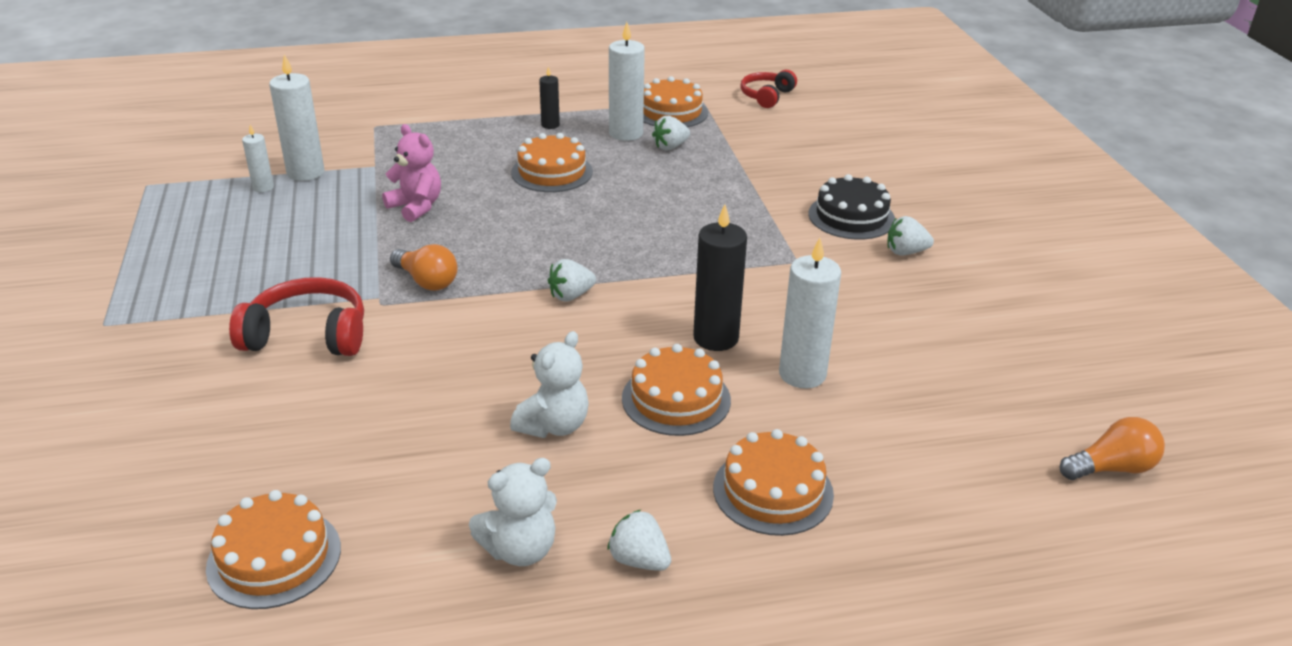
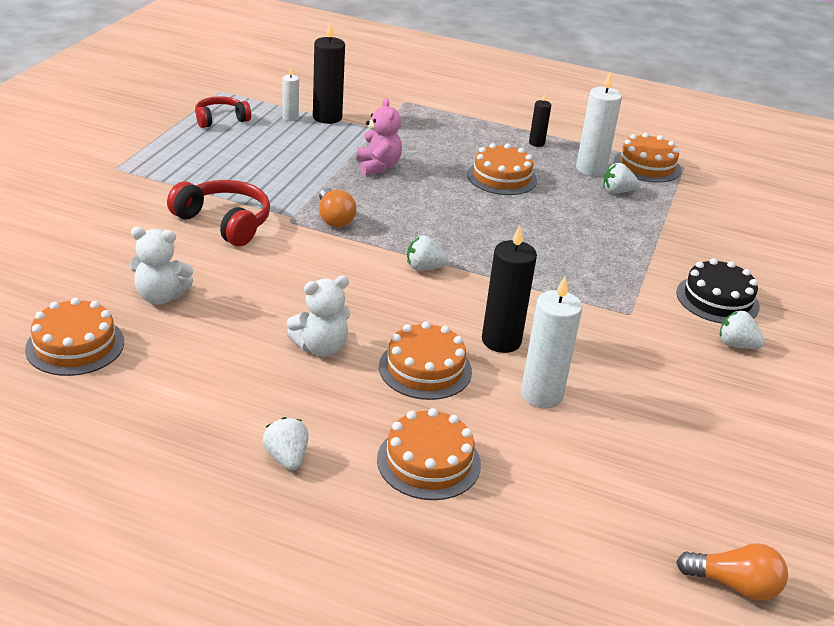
camera: 30 degrees right, 0 degrees up
white candle [269,54,324,181] -> black candle [313,21,345,124]
white teddy bear [469,458,557,566] -> white teddy bear moved to [130,227,193,304]
red headphones [740,70,797,108] -> red headphones moved to [195,96,251,128]

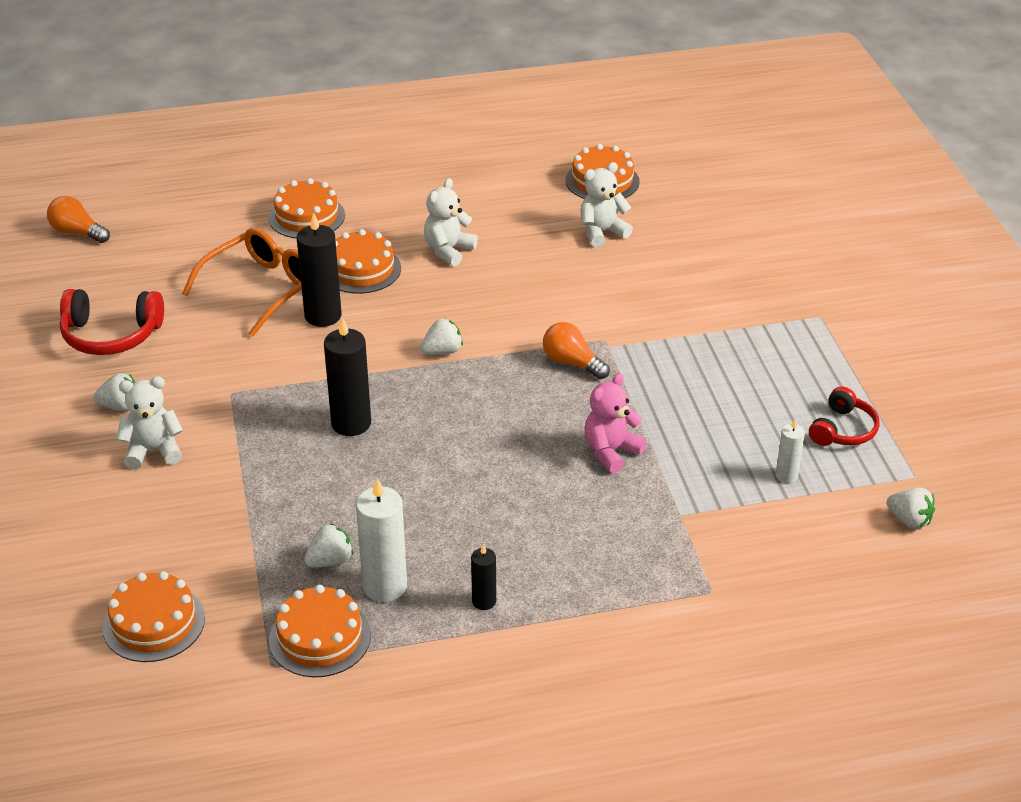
camera: 150 degrees right, 5 degrees up
red headphones [167,180,270,246] -> red headphones moved to [60,289,164,355]
white strawberry [262,417,308,470] -> white strawberry moved to [887,488,935,529]
black candle [313,21,345,124] -> black candle moved to [324,317,371,436]
pink teddy bear [356,98,402,175] -> pink teddy bear turned 90 degrees clockwise [584,373,647,473]
orange cake [467,143,537,195] -> orange cake moved to [103,571,205,662]
white candle [521,276,582,409] -> orange glasses [182,228,302,337]
black cake [676,258,760,324] -> white teddy bear [116,376,183,469]
orange light bulb [676,543,788,601] -> orange light bulb turned 45 degrees clockwise [47,196,110,243]

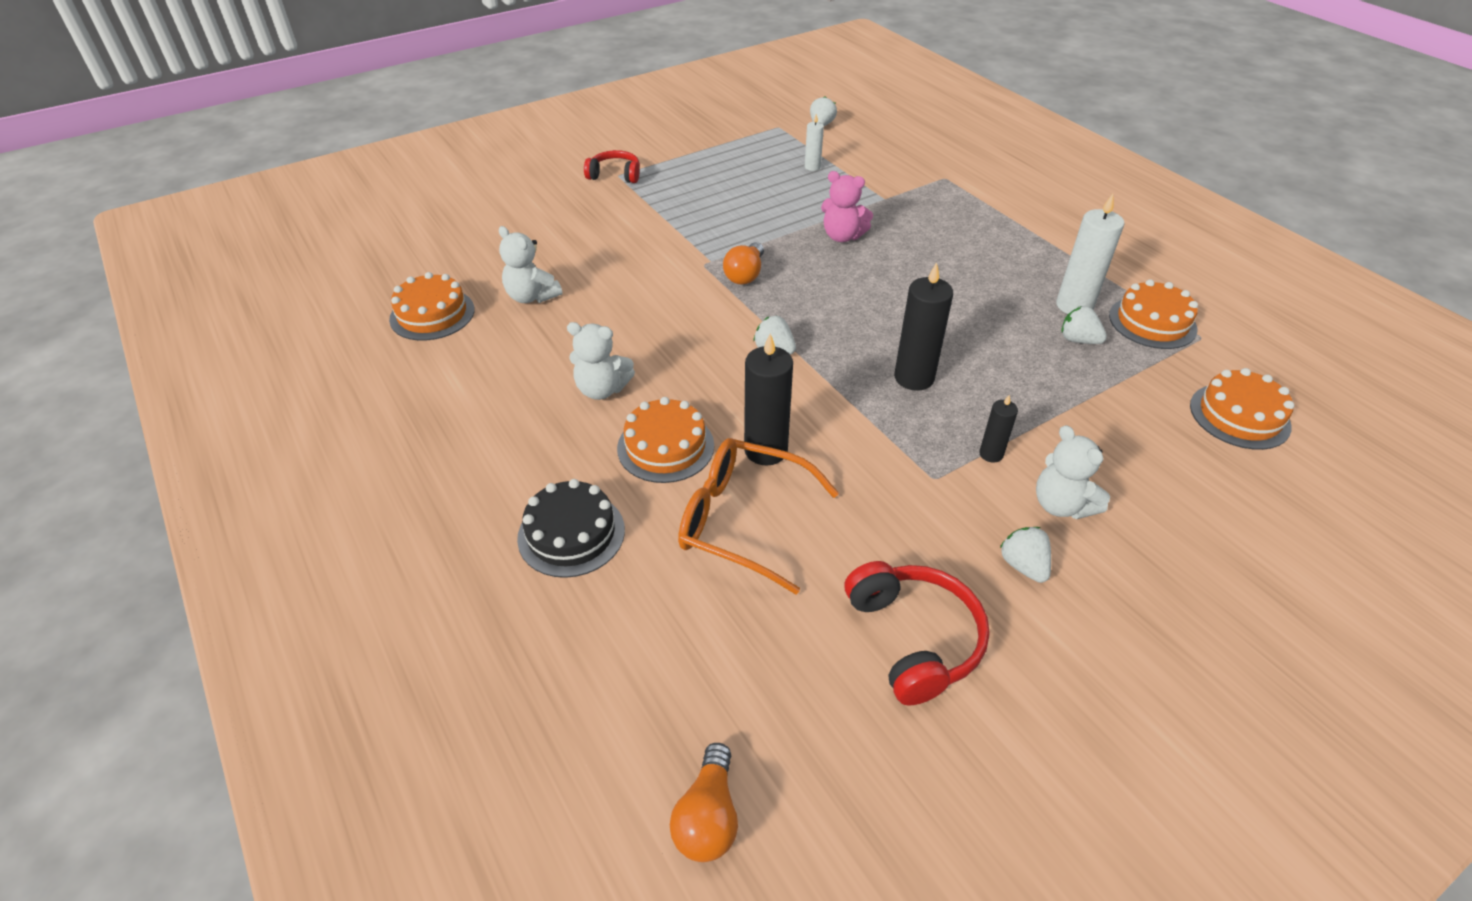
camera: 110 degrees left, 5 degrees up
orange cake [269,178,345,239] -> black cake [517,479,625,578]
black candle [471,544,496,610] -> black candle moved to [979,394,1018,463]
red headphones [809,387,880,446] -> red headphones moved to [584,150,640,183]

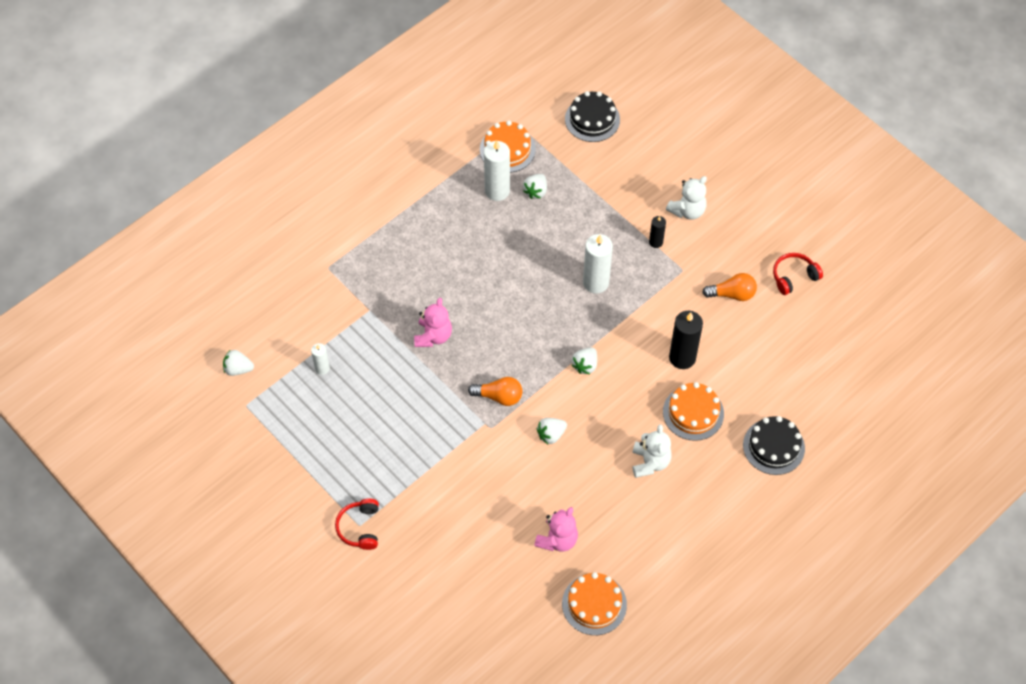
camera: 100 degrees left, 15 degrees up
white teddy bear [499,226,562,303] -> pink teddy bear [534,507,578,552]
orange light bulb [670,743,738,862] -> orange light bulb moved to [702,273,757,301]
orange glasses [678,438,839,595] -> none
red headphones [845,561,990,706] -> red headphones [773,253,823,295], size x0.66
black candle [894,262,953,391] -> white candle [583,234,613,293]
white strawberry [1000,527,1051,583] -> white strawberry moved to [537,418,567,444]
orange cake [1190,368,1294,450] -> black cake [565,91,620,142]

